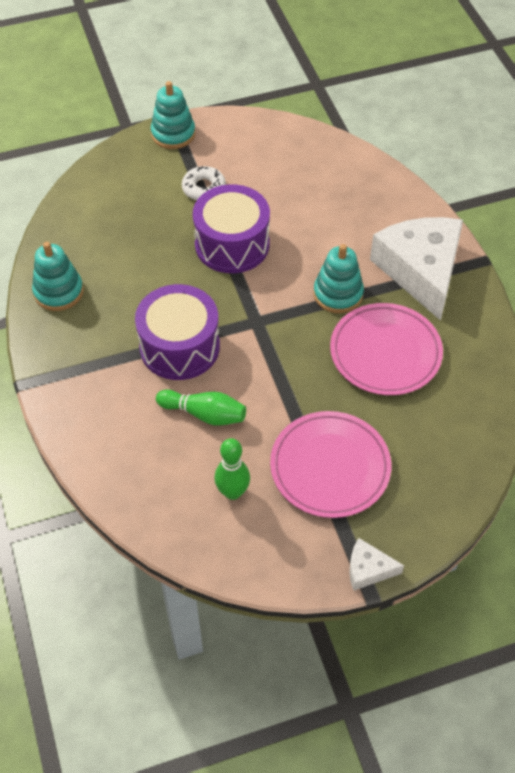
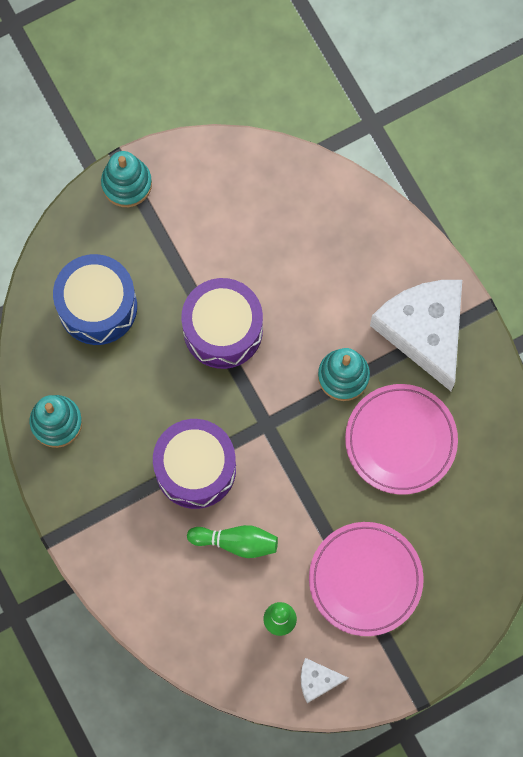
camera: 10 degrees left, 20 degrees up
white donut [182,166,226,201] -> none
white cheese [349,538,404,591] -> white cheese moved to [301,658,348,703]
none -> blue drum [53,254,137,345]

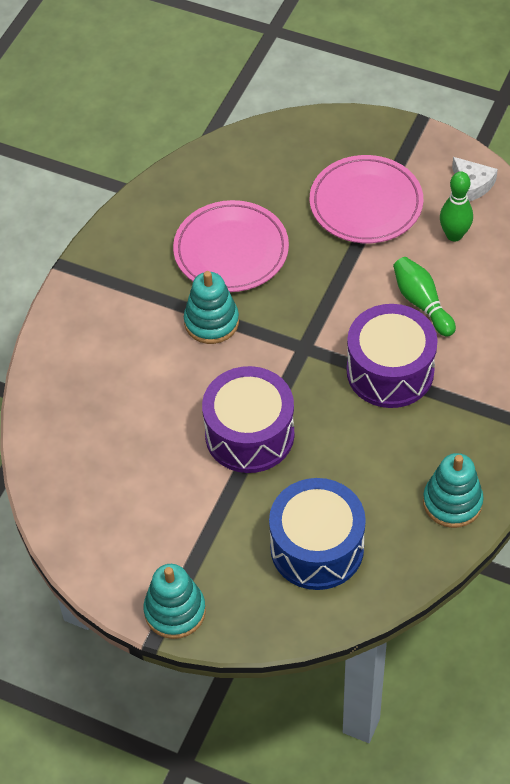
camera: 125 degrees left, 20 degrees down
white cheese [370,280,462,391] -> none

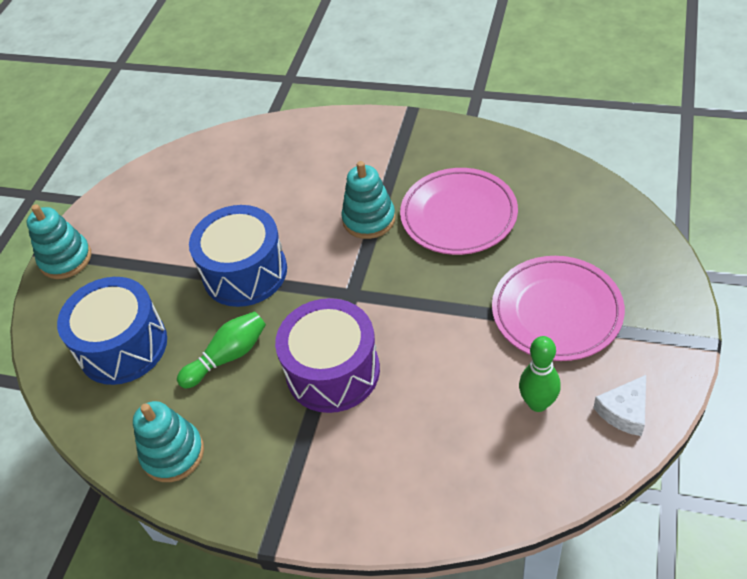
camera: 85 degrees right, 5 degrees down
purple drum [202,366,294,473] -> blue drum [189,205,287,307]
green bowling pin [393,257,456,337] -> green bowling pin moved to [177,311,266,389]

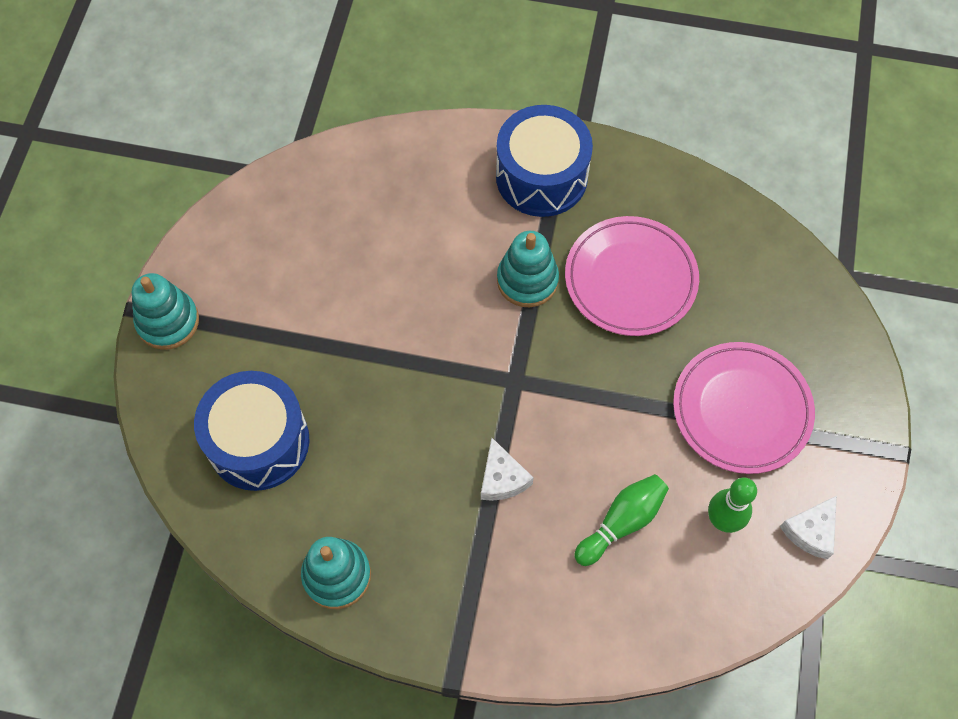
camera: 10 degrees left, 15 degrees up
green bowling pin [177,311,266,389] -> green bowling pin moved to [574,474,669,566]
blue drum [189,205,287,307] -> blue drum moved to [496,105,593,217]
purple drum [275,298,380,413] -> white cheese [481,438,534,501]

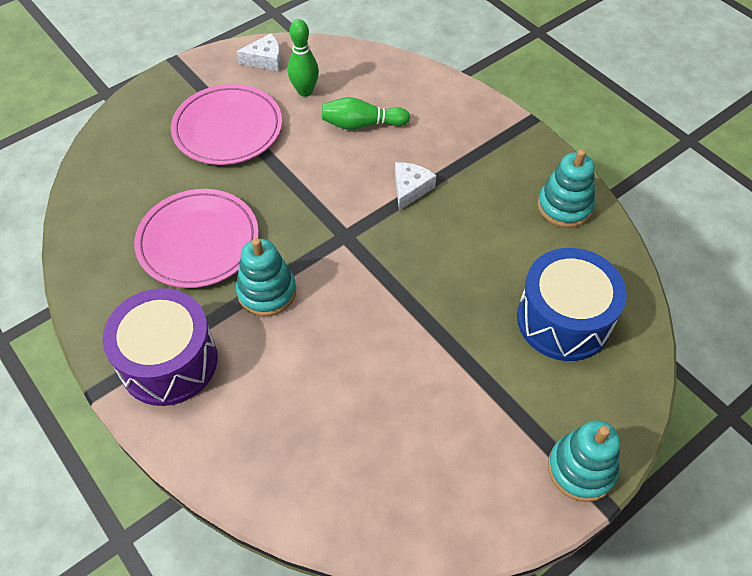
camera: 140 degrees left, 10 degrees down
blue drum [496,105,593,217] -> purple drum [102,288,218,406]

